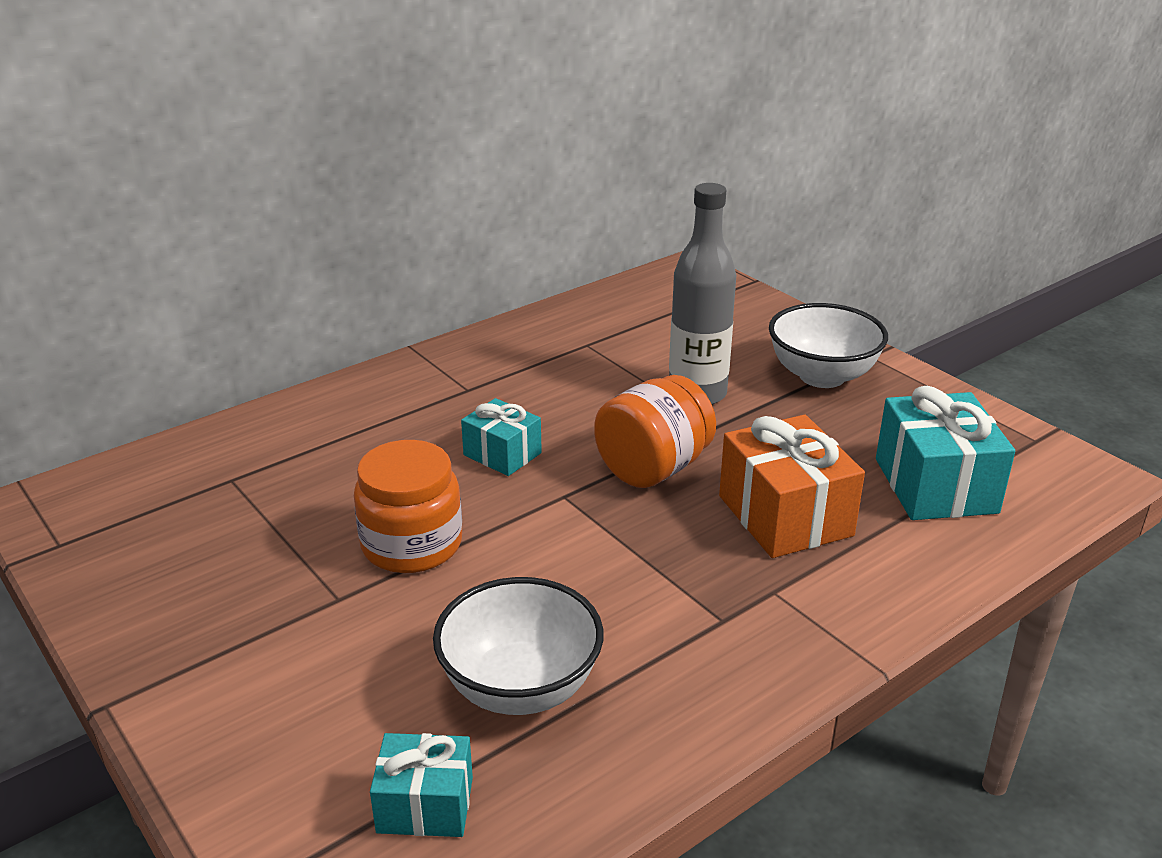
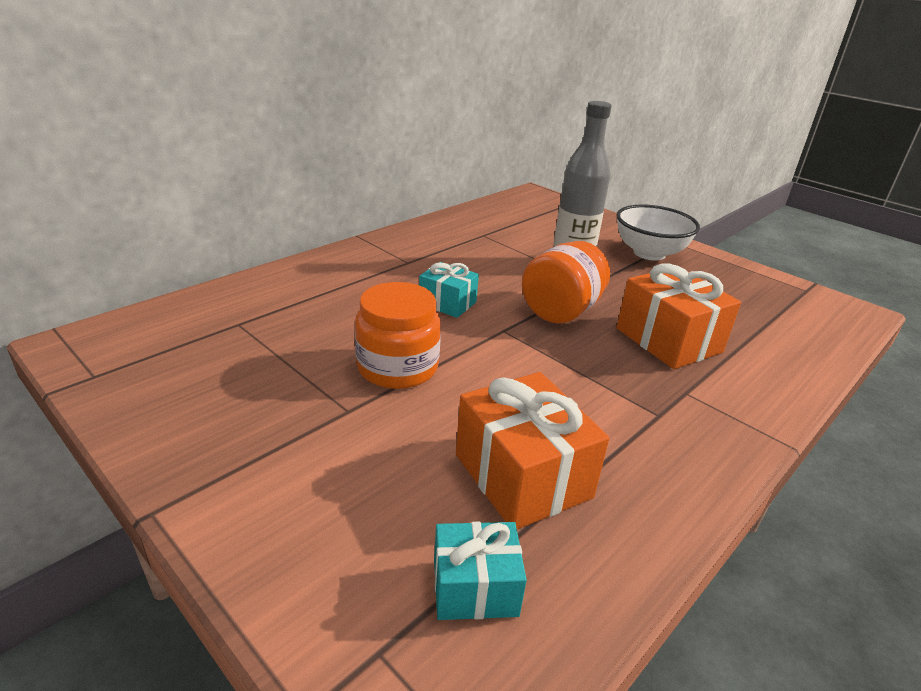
camera: 10 degrees left, 0 degrees up
white bowl [433,577,603,715] -> orange gift [456,372,609,529]
turquoise gift [876,386,1015,520] -> none

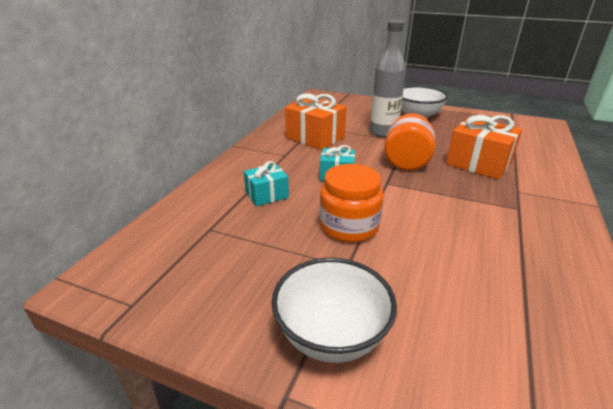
camera: 20 degrees left, 0 degrees up
turquoise gift [434,522,527,620] -> turquoise gift moved to [244,161,289,206]
orange gift [456,372,609,529] -> orange gift moved to [285,93,347,150]
none -> white bowl [271,258,397,363]

